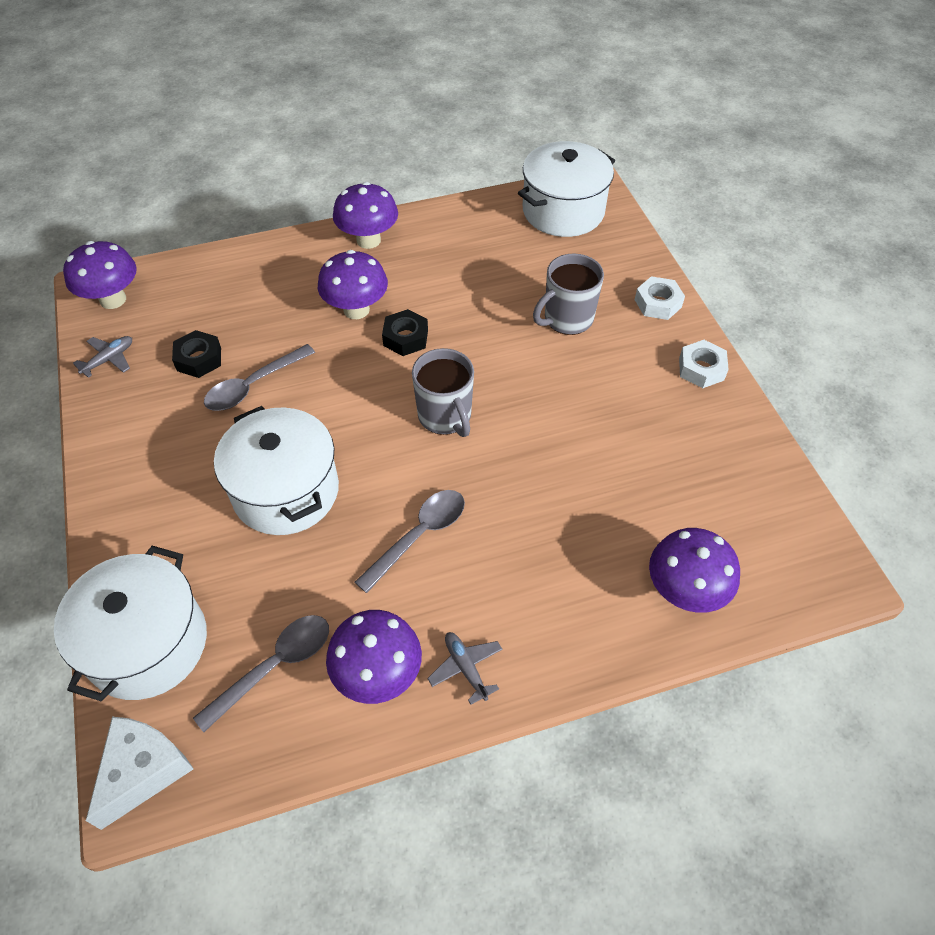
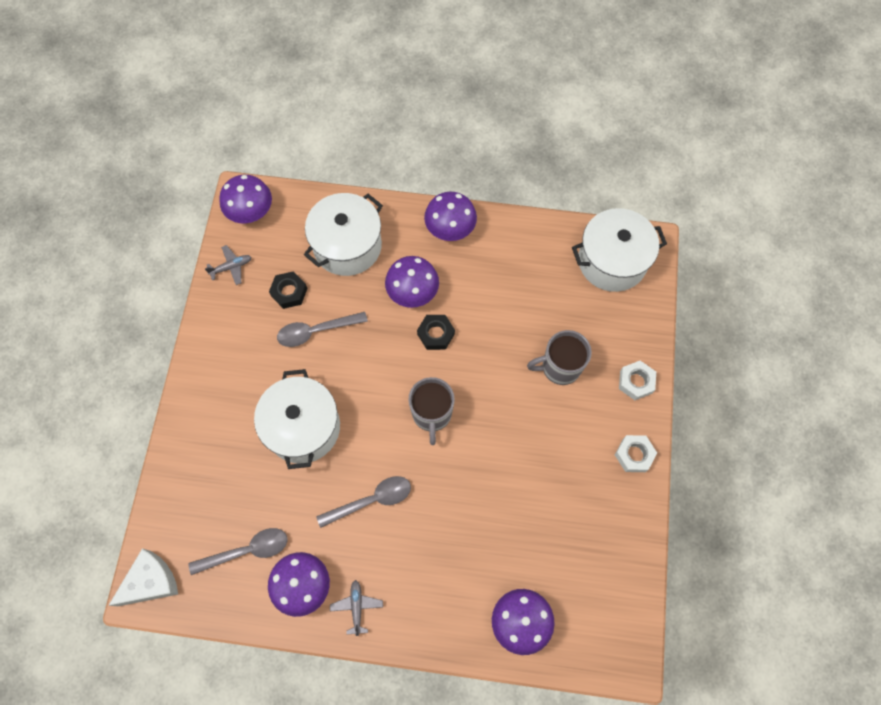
camera: 25 degrees right, 15 degrees up
white pot [54,546,207,701] -> white pot moved to [304,193,383,276]

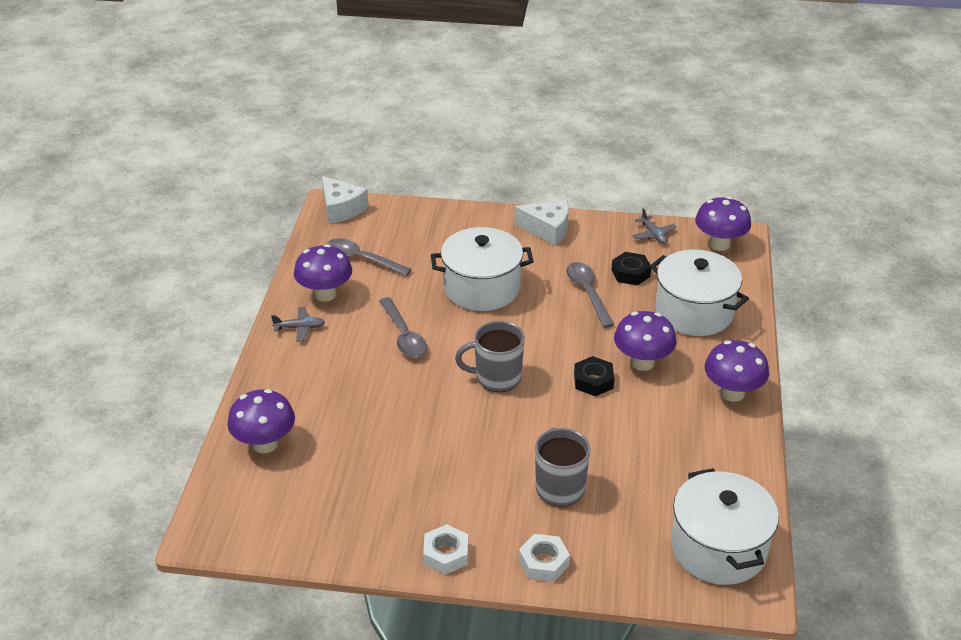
camera: 90 degrees right, 30 degrees down
grey spoon [188,528,287,575] -> grey spoon turned 135 degrees clockwise [327,238,412,276]
none -> white cheese [514,200,569,246]

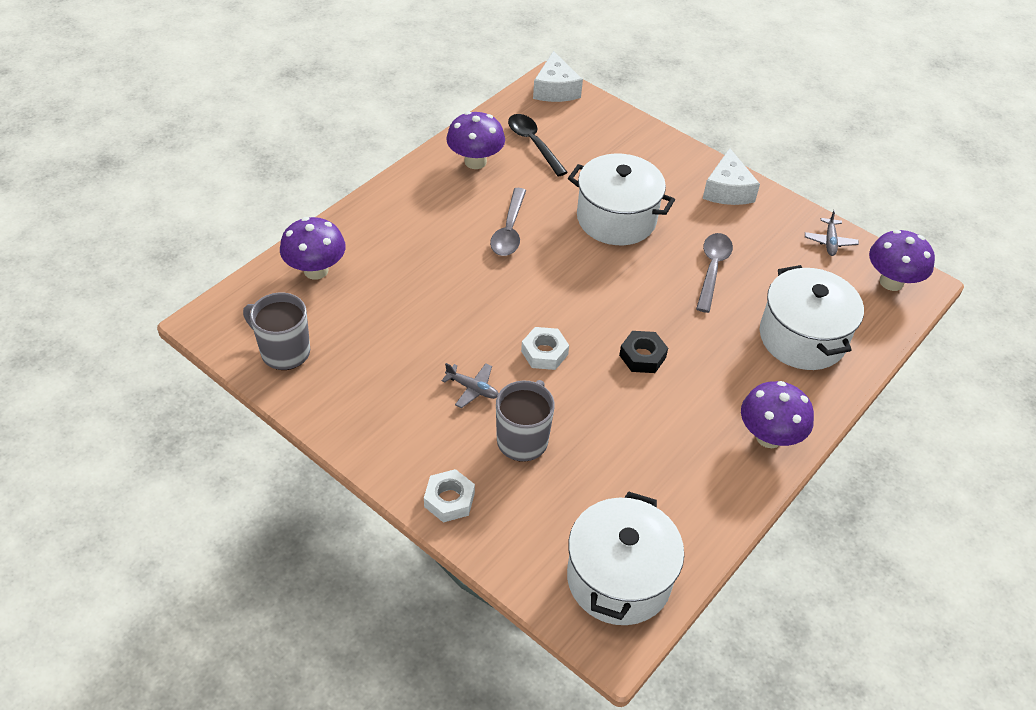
camera: 30 degrees right, 10 degrees up
grey plane [271,307,325,342] -> grey plane moved to [442,363,499,408]
grey spoon [327,238,412,276] -> black spoon [508,114,568,177]
white nut [423,524,468,575] -> white nut moved to [521,327,569,370]
grey mug [455,321,525,392] -> grey mug moved to [243,292,310,370]
white cheese [514,200,569,246] -> white cheese turned 45 degrees clockwise [703,148,760,205]
black nut [611,252,651,285] -> none
purple mushroom [614,311,676,371] -> none

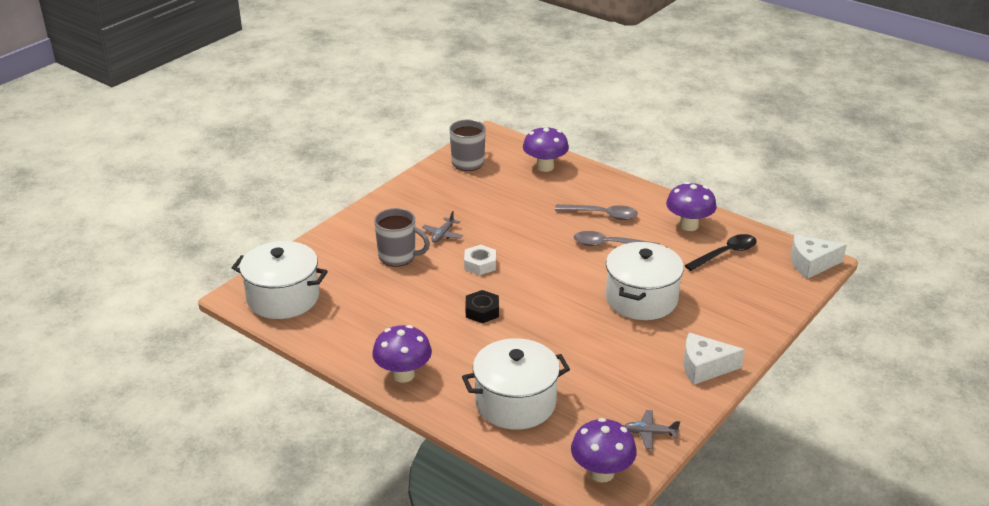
camera: 90 degrees right, 15 degrees down
white nut [424,469,475,523] -> none
grey spoon [696,233,733,313] -> grey spoon moved to [555,204,638,220]

